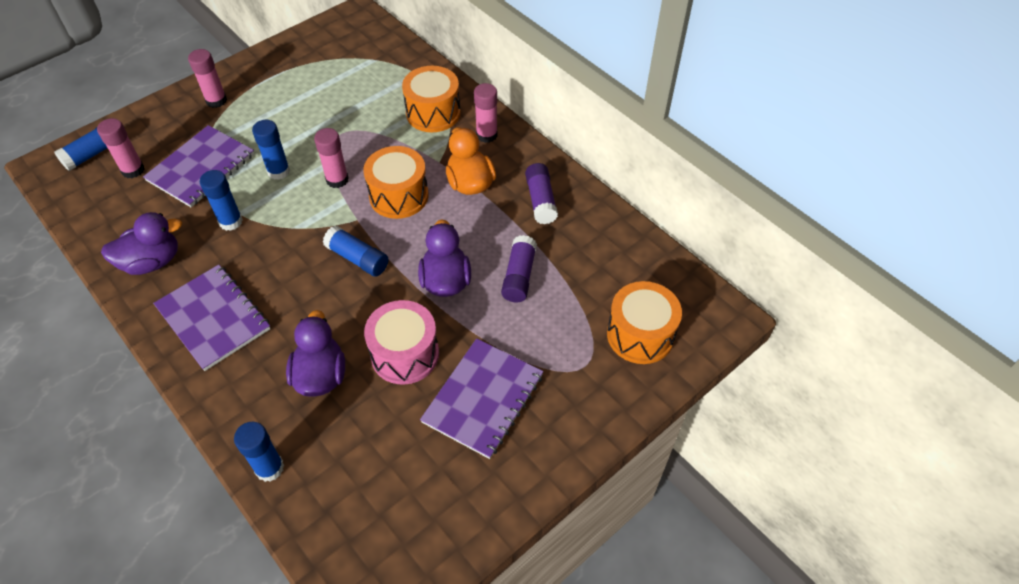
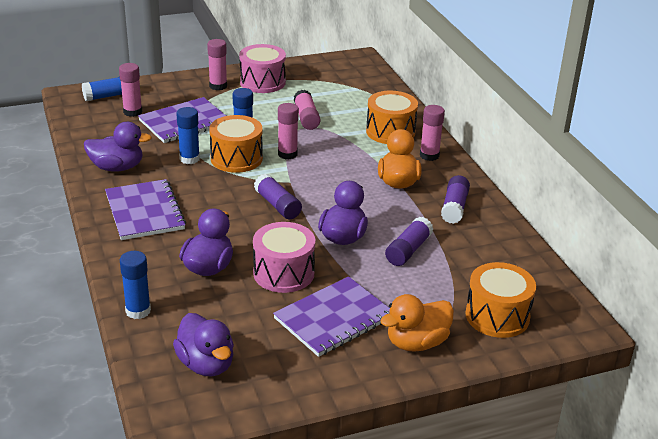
camera: 20 degrees right, 20 degrees down
blue glue stick [323,226,389,277] -> purple glue stick [254,174,302,219]
orange drum [363,146,429,219] -> orange drum moved to [209,115,263,173]
none -> purple duck [173,313,234,377]
none -> pink drum [239,44,286,93]
none -> pink glue stick [294,90,321,130]
none -> orange duck [380,294,454,352]

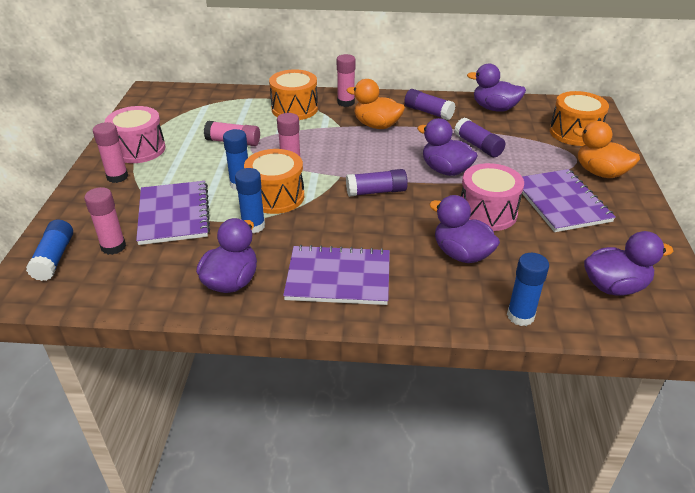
camera: 65 degrees left, 5 degrees up
orange duck [380,294,454,352] -> orange duck turned 135 degrees clockwise [573,121,640,178]
none -> purple duck [467,63,526,112]

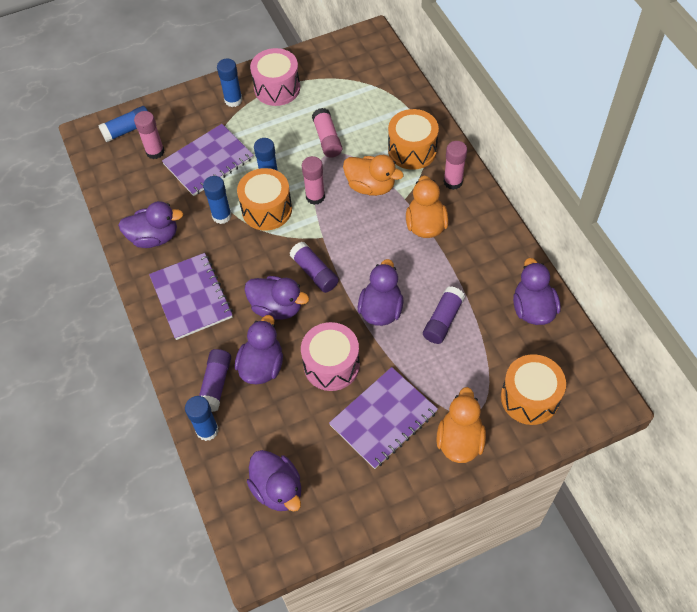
camera: 65 degrees right, 20 degrees up
pink glue stick [93,122,128,183] -> blue glue stick [217,59,242,107]
purple glue stick [404,89,455,120] -> purple glue stick moved to [199,349,231,412]
none -> purple duck [245,276,309,320]
none -> orange duck [343,155,404,196]

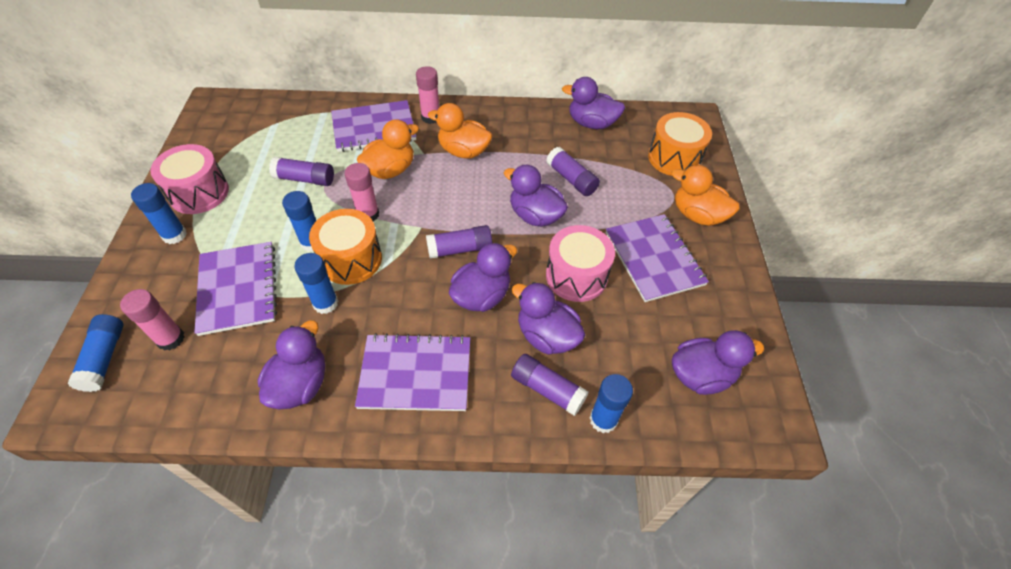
camera: 70 degrees left, 5 degrees down
pink glue stick [312,108,342,158] -> purple glue stick [269,157,334,186]
orange drum [388,109,439,170] -> purple notebook [331,100,416,152]

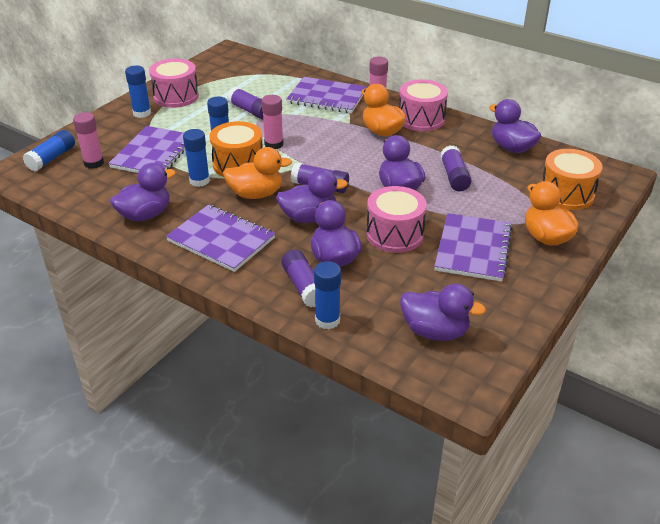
camera: 35 degrees right, 15 degrees down
orange duck [357,119,419,179] -> orange duck moved to [223,147,292,199]
none -> pink drum [399,79,448,131]

